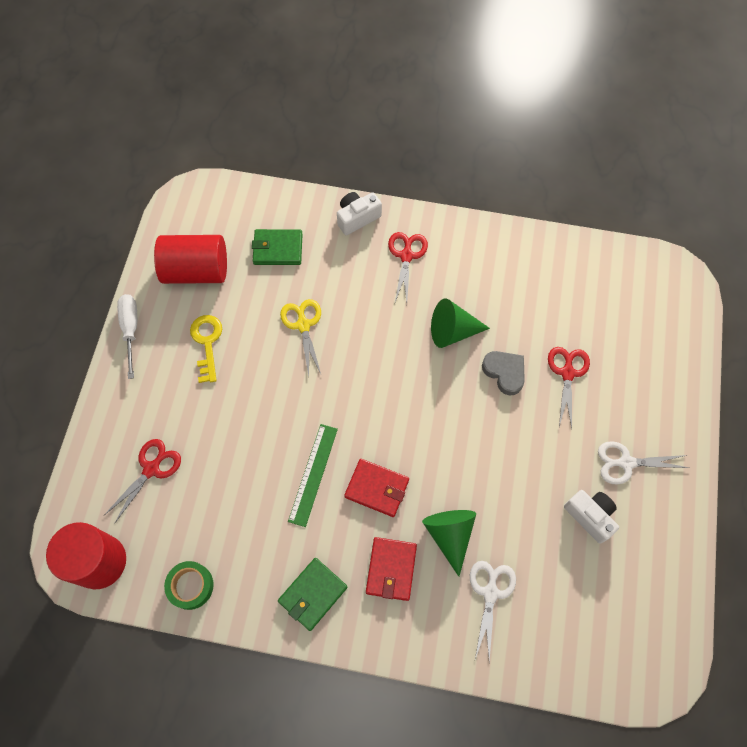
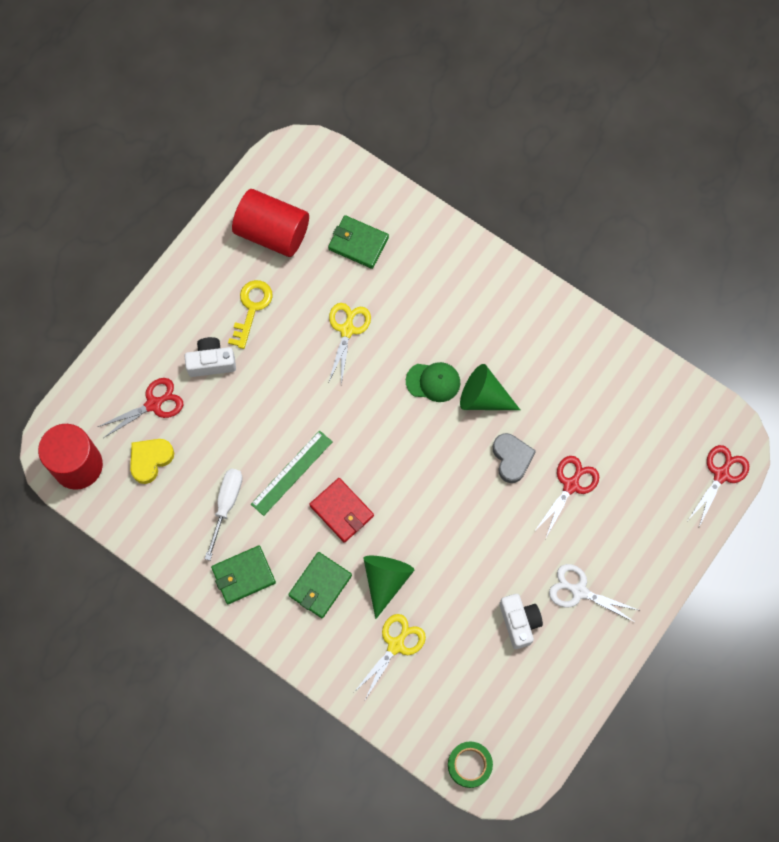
camera: 25 degrees right, 5 degrees up
white screwdriver [117,294,137,379] -> white screwdriver moved to [205,469,243,560]
green tape [164,561,214,610] -> green tape moved to [448,741,493,788]
white camera [337,192,382,235] -> white camera moved to [185,337,236,377]
red wallet [366,537,417,601] -> green wallet [288,552,352,618]
red scissors [388,232,428,303] -> red scissors moved to [688,445,749,529]
white scissors [470,561,516,661] -> yellow scissors [354,614,426,700]
none -> yellow heart [130,439,174,484]
none -> green cap [406,362,460,402]

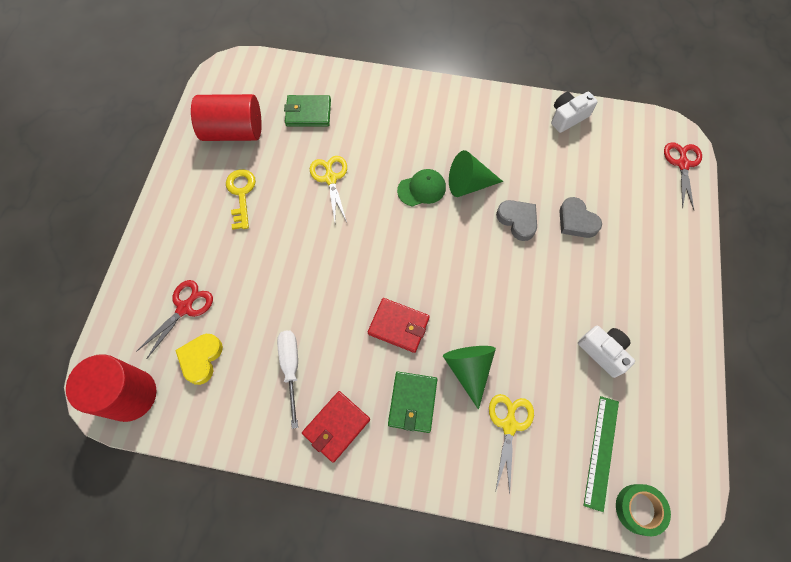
camera: 25 degrees left, 5 degrees down
white camera [185,337,236,377] -> white camera moved to [551,92,598,133]
green wallet [211,545,276,604] -> red wallet [302,391,370,463]
green ruler [251,431,333,516] -> green ruler moved to [584,396,619,512]
red scissors [536,456,599,537] -> grey heart [560,197,602,238]
white scissors [549,564,638,623] -> none

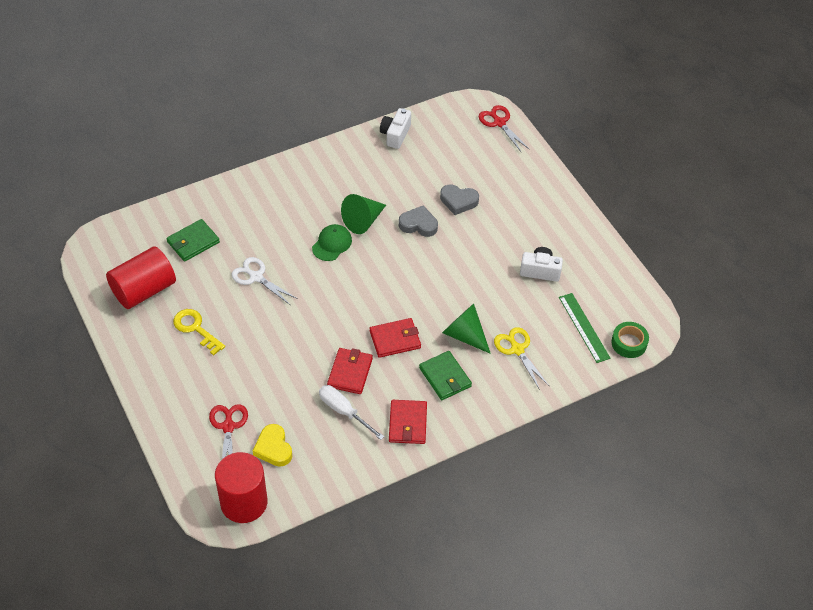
camera: 40 degrees left, 15 degrees down
yellow scissors [310,156,347,222] -> white scissors [232,257,298,305]
none -> red wallet [327,348,373,394]

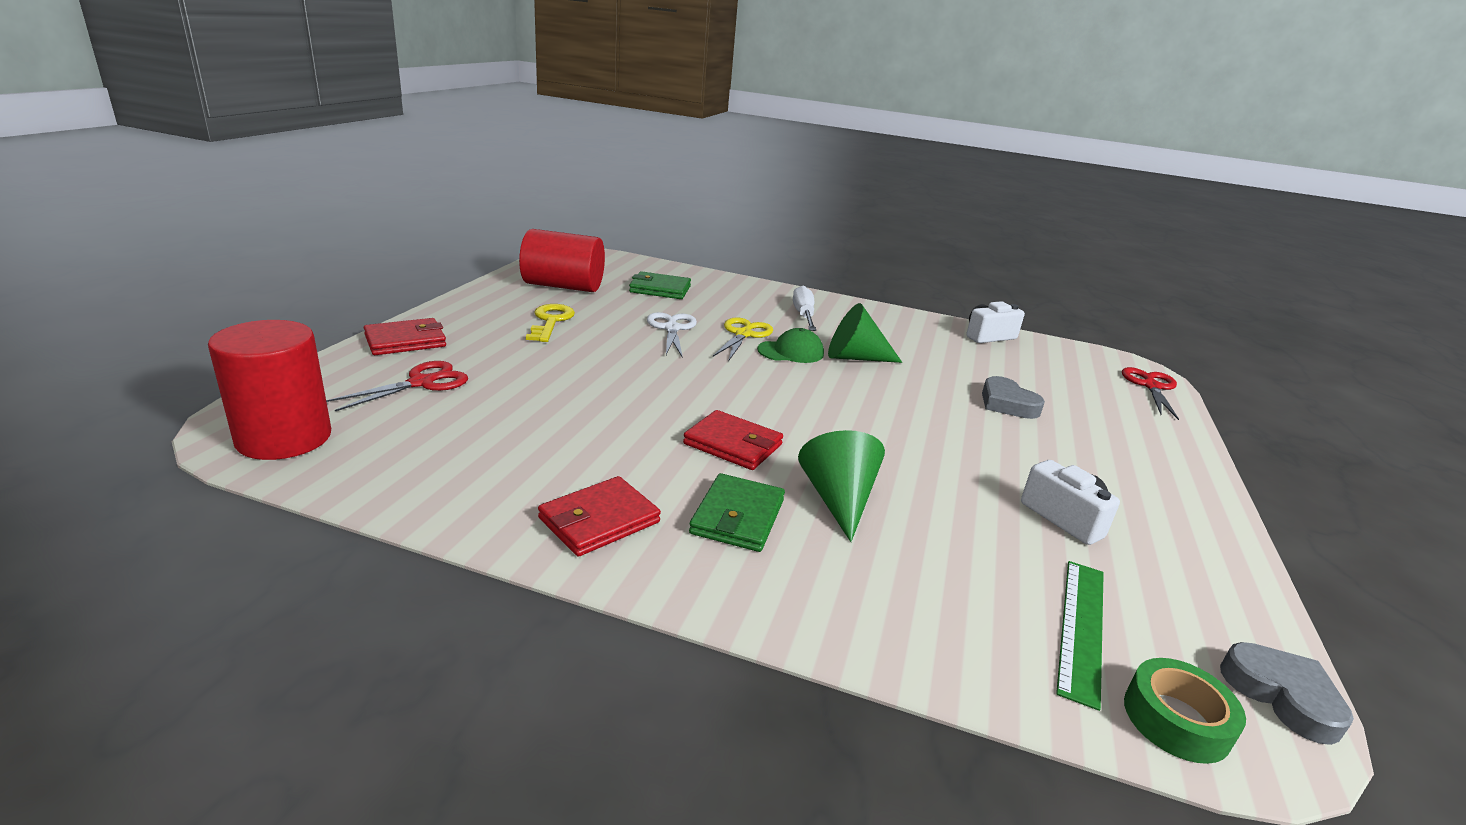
camera: 45 degrees right, 25 degrees down
yellow heart [253,424,292,467] -> none
white screwdriver [319,385,384,440] -> white screwdriver moved to [793,286,816,331]
red wallet [327,348,373,394] -> red wallet moved to [364,318,446,355]
grey heart [399,206,438,237] -> grey heart moved to [1220,642,1354,745]
yellow scissors [494,327,549,390] -> yellow scissors moved to [713,317,773,361]

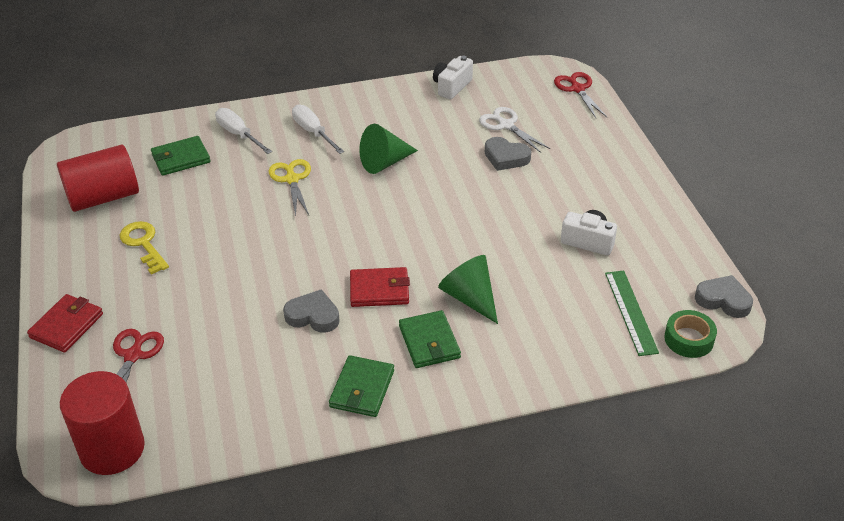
camera: 30 degrees left, 15 degrees up
red wallet [538,476,661,556] -> green wallet [329,355,394,417]
white scissors [647,312,697,358] -> white scissors moved to [479,107,550,153]
green cap [757,328,824,363] -> none
none -> white screwdriver [215,108,272,154]
none -> grey heart [283,289,339,333]

